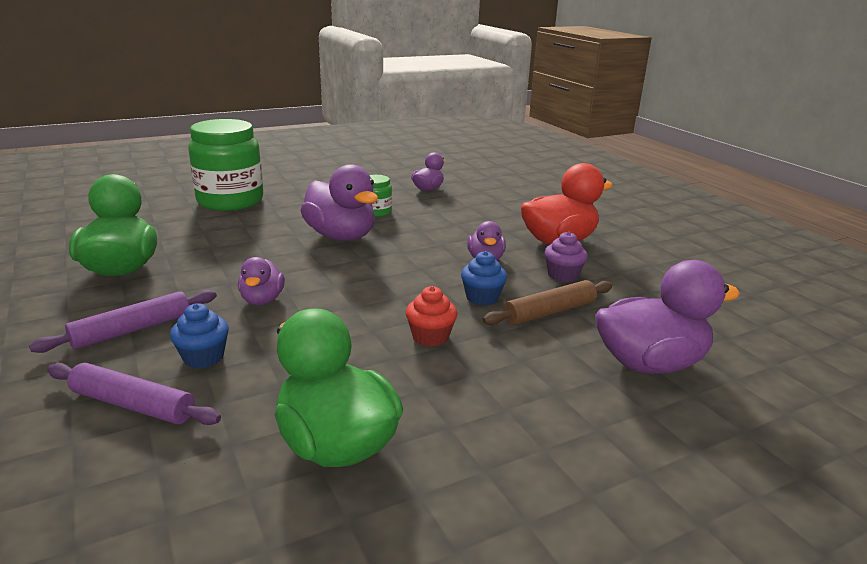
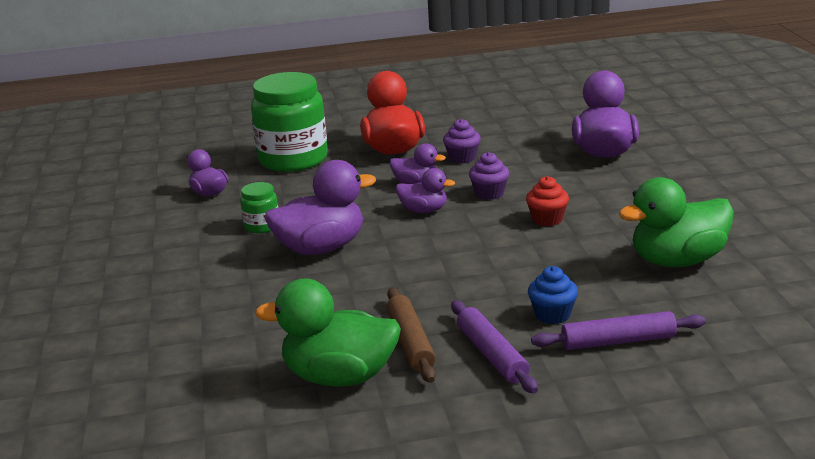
camera: 70 degrees left, 0 degrees up
purple rolling pin [47,363,221,425] -> purple rolling pin turned 45 degrees clockwise [531,311,706,350]
green jar [188,119,263,211] -> green jar moved to [251,72,328,172]
purple duck [238,257,285,305] -> purple duck moved to [396,168,455,213]
blue cupcake [461,251,507,306] -> purple cupcake [469,152,509,200]
brown rolling pin [482,280,613,325] -> brown rolling pin moved to [387,287,436,383]

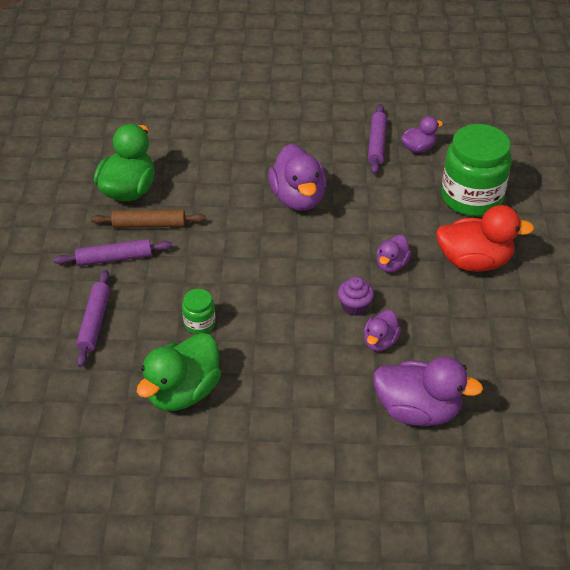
camera: 100 degrees right, 20 degrees up
green jar [240,182,278,233] -> green jar moved to [182,289,215,334]
purple duck [396,168,455,213] -> purple duck moved to [364,310,401,351]
purple cupcake [443,119,481,164] -> none
red cupcake [526,176,569,226] -> none
blue cupcake [528,266,578,324] -> none
green duck [619,177,734,267] -> green duck turned 135 degrees counterclockwise [137,333,221,411]
none -> purple rolling pin [368,104,387,174]

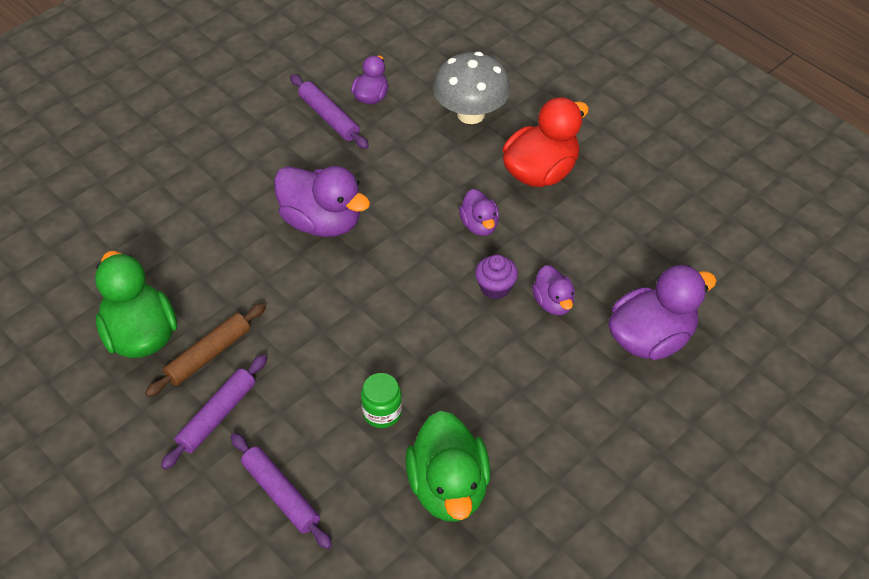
camera: 45 degrees left, 5 degrees up
green jar [441,124,512,216] -> grey mushroom [433,52,511,124]

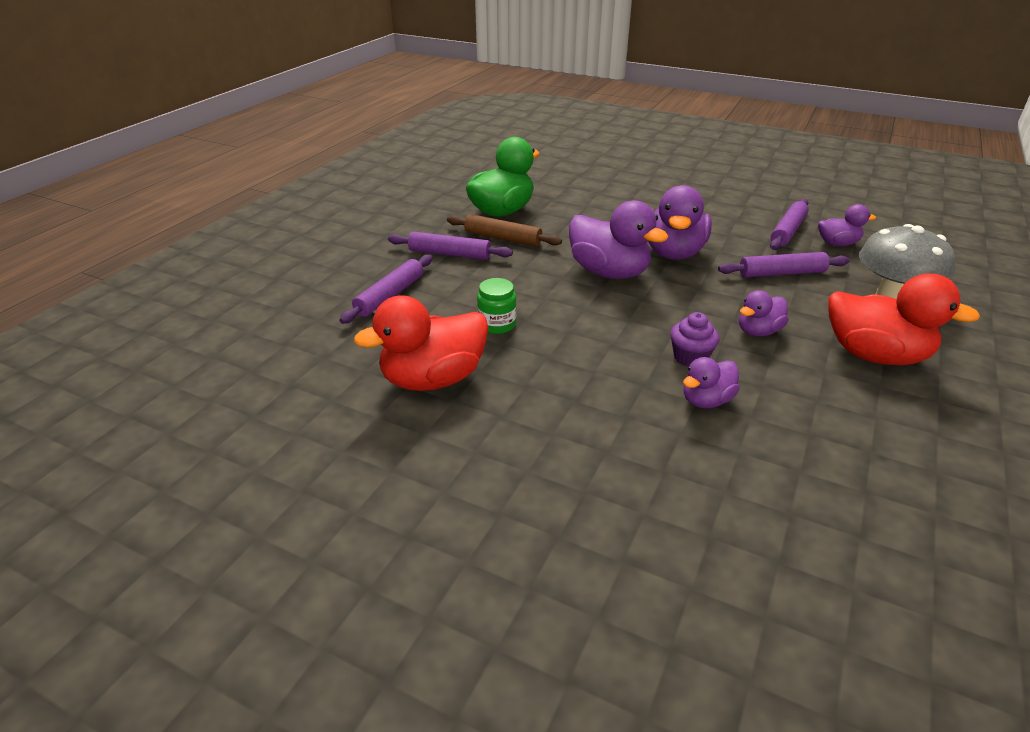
camera: 70 degrees right, 15 degrees down
green duck [405,411,491,522] -> red duck [354,295,489,391]
purple duck [608,265,717,360] -> purple duck moved to [569,200,669,279]
none -> purple rolling pin [718,252,850,277]

